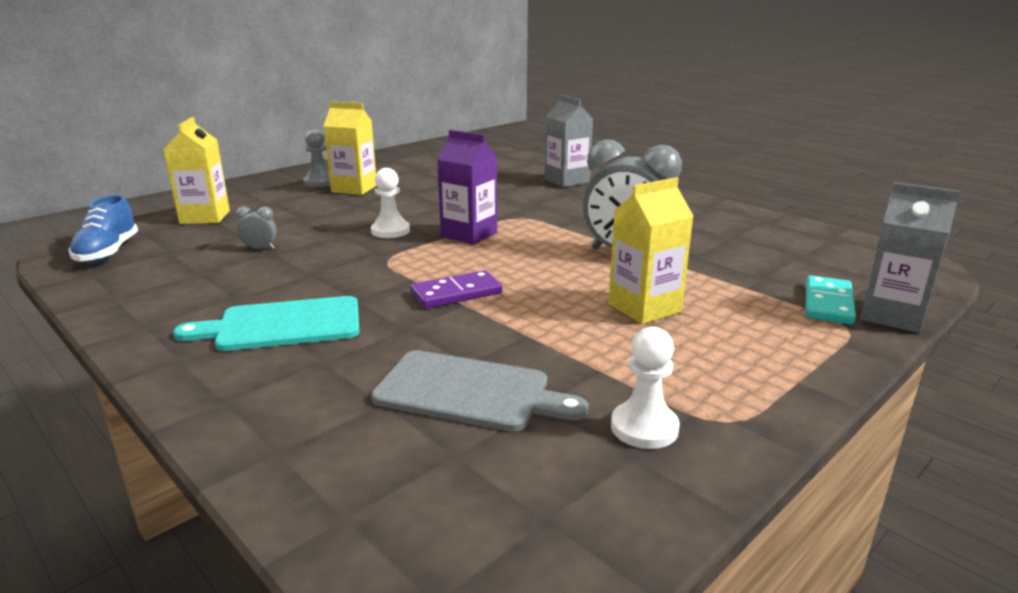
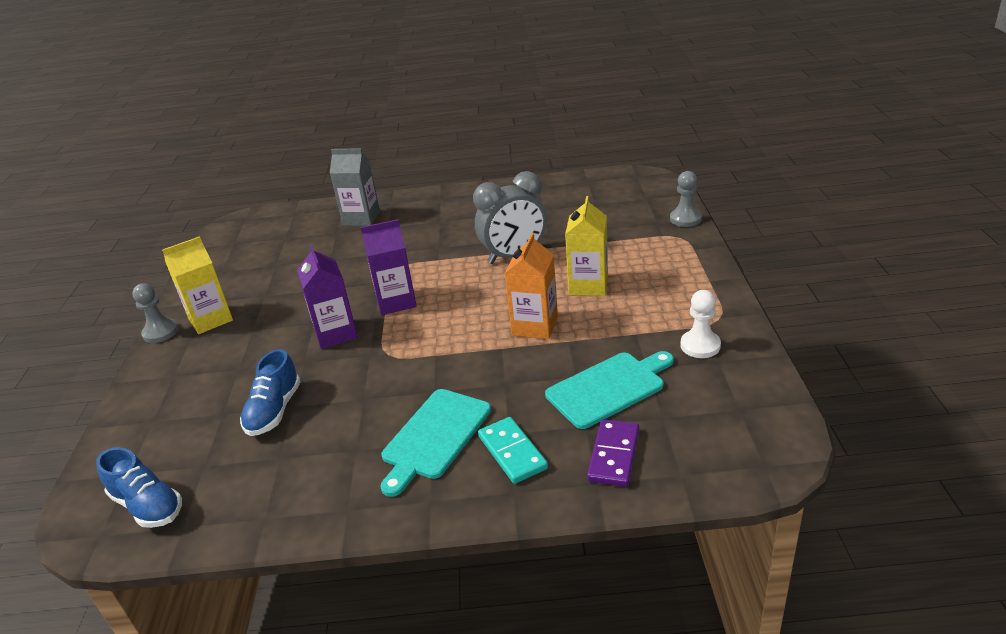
camera: 45 degrees left, 10 degrees up
yellow carton [163,117,230,224] -> none
grey clock [236,206,277,249] -> blue shoe [240,349,300,436]
white pawn [371,168,410,238] -> purple carton [297,245,358,349]
grey cutting board [371,350,588,432] -> turquoise cutting board [545,351,674,429]
purple domino [410,270,503,309] -> purple domino moved to [587,419,639,487]
turquoise domino [805,275,856,325] -> turquoise domino moved to [478,417,548,484]
grey carton [860,182,960,333] -> grey pawn [670,171,702,227]
none -> orange carton [504,233,558,339]

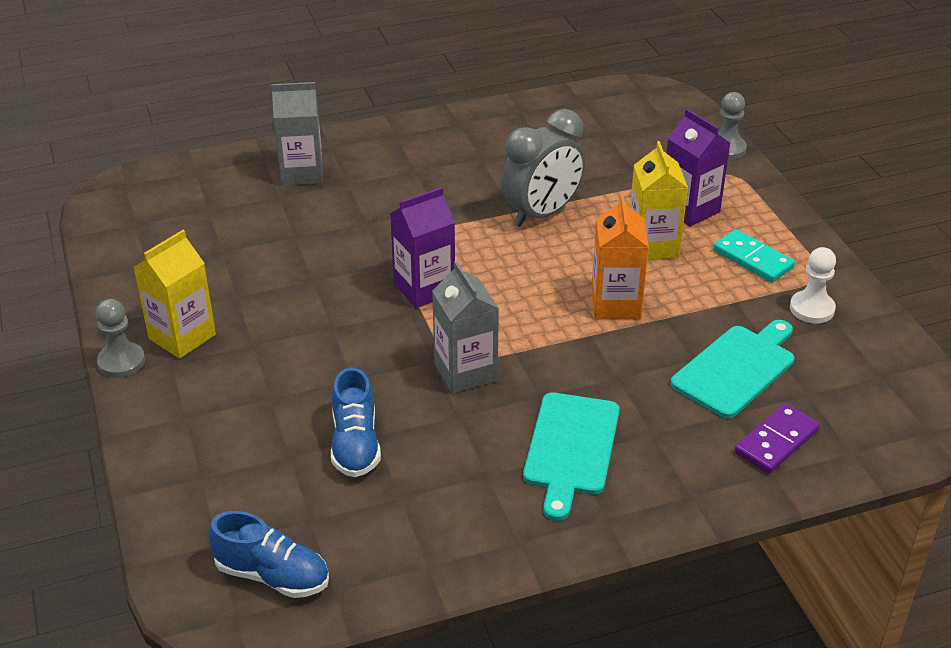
camera: 20 degrees left, 5 degrees up
purple carton [297,245,358,349] -> purple carton moved to [667,109,730,227]
turquoise domino [478,417,548,484] -> turquoise domino moved to [713,229,795,282]
purple domino [587,419,639,487] -> purple domino turned 45 degrees clockwise [735,403,820,474]
none -> grey carton [432,261,499,394]

